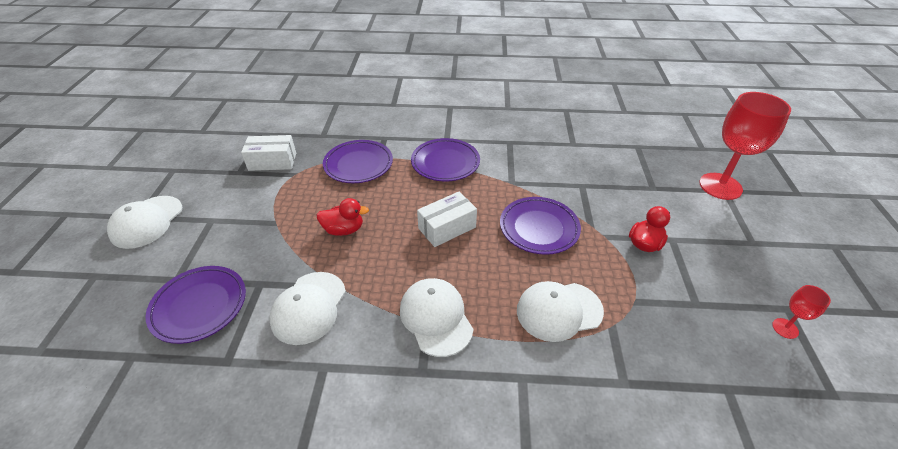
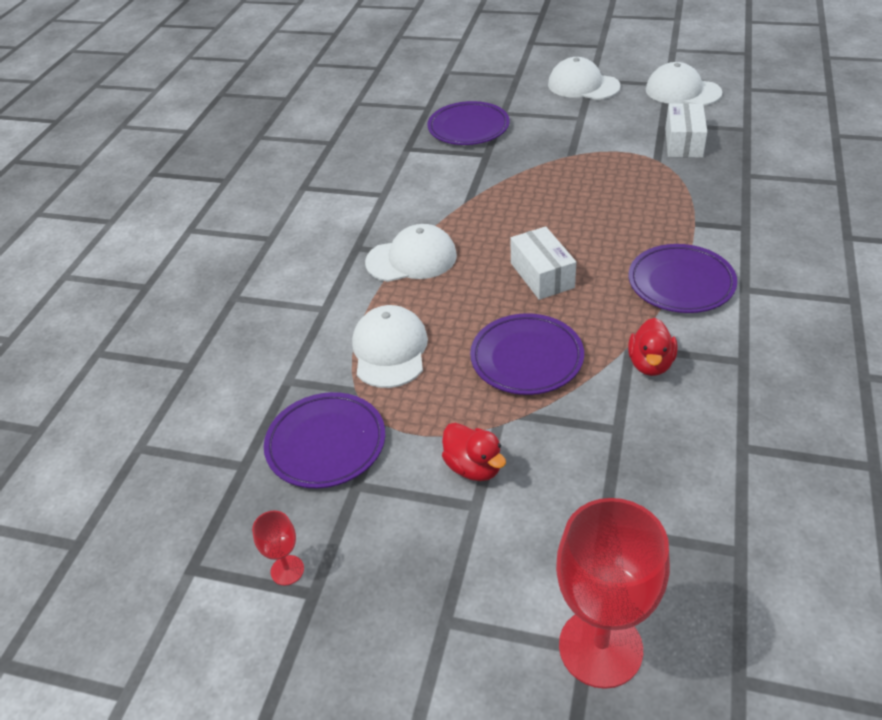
camera: 105 degrees right, 0 degrees up
white cap [269,272,346,345] -> white cap moved to [646,62,722,106]
red duck [317,198,369,236] -> red duck moved to [628,318,678,376]
purple plate [323,140,393,183] -> purple plate moved to [264,392,385,488]

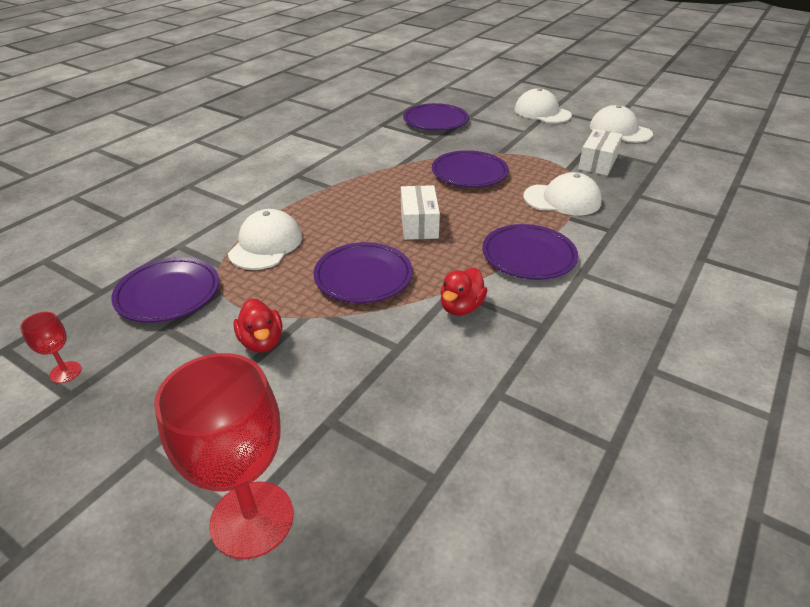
camera: 15 degrees right, 5 degrees down
white cap [365,224,457,282] -> white cap moved to [523,172,602,215]
none -> purple plate [432,150,509,187]

